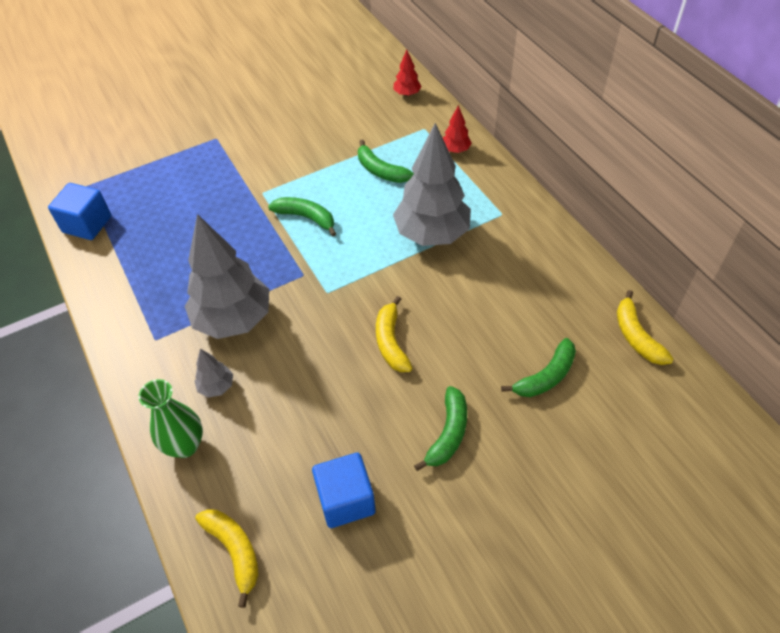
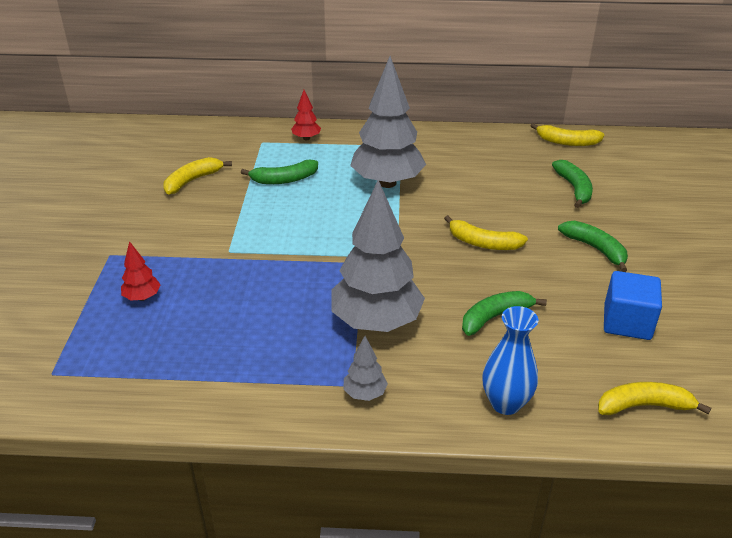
camera: 60 degrees left, 15 degrees down
blue cube [48,183,111,240] -> none
green vase [138,379,203,458] -> blue vase [482,306,538,415]
grey tree [194,349,233,398] -> grey tree moved to [343,336,388,401]
green banana [268,197,336,236] -> green banana moved to [462,291,547,336]
red tree [393,50,422,97] -> red tree moved to [121,241,161,301]
none -> yellow banana [163,157,232,195]

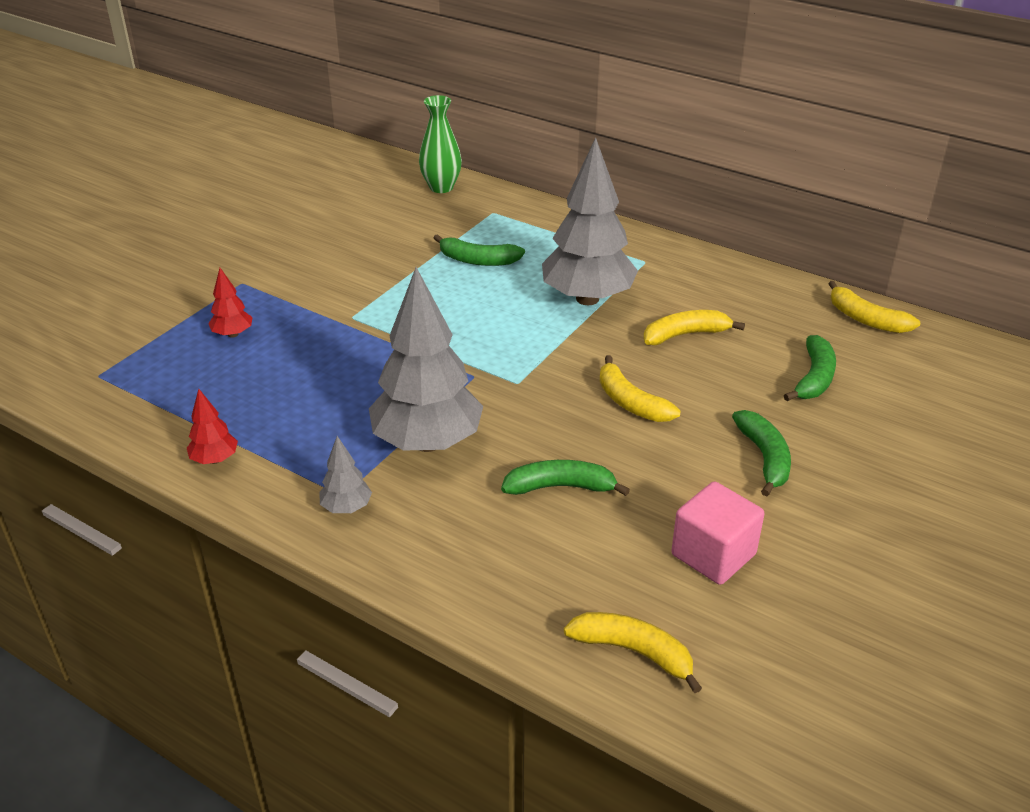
camera: 30 degrees right, 0 degrees up
yellow banana [163,157,232,195] -> yellow banana moved to [643,310,745,345]
red tree [291,90,321,140] -> red tree moved to [187,389,238,464]
blue vase [482,306,538,415] -> none
blue cube [604,271,662,340] -> pink cube [671,481,764,585]
none -> green vase [419,95,462,193]

